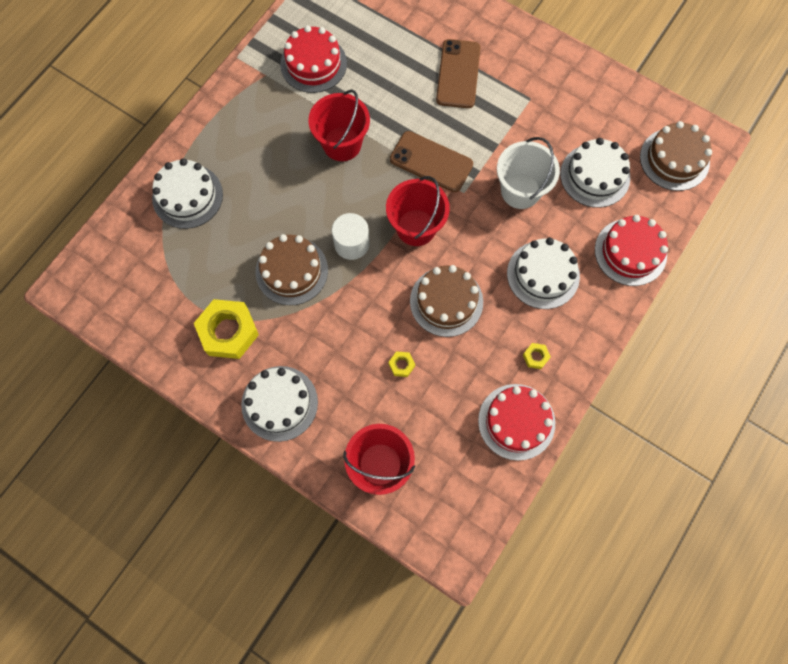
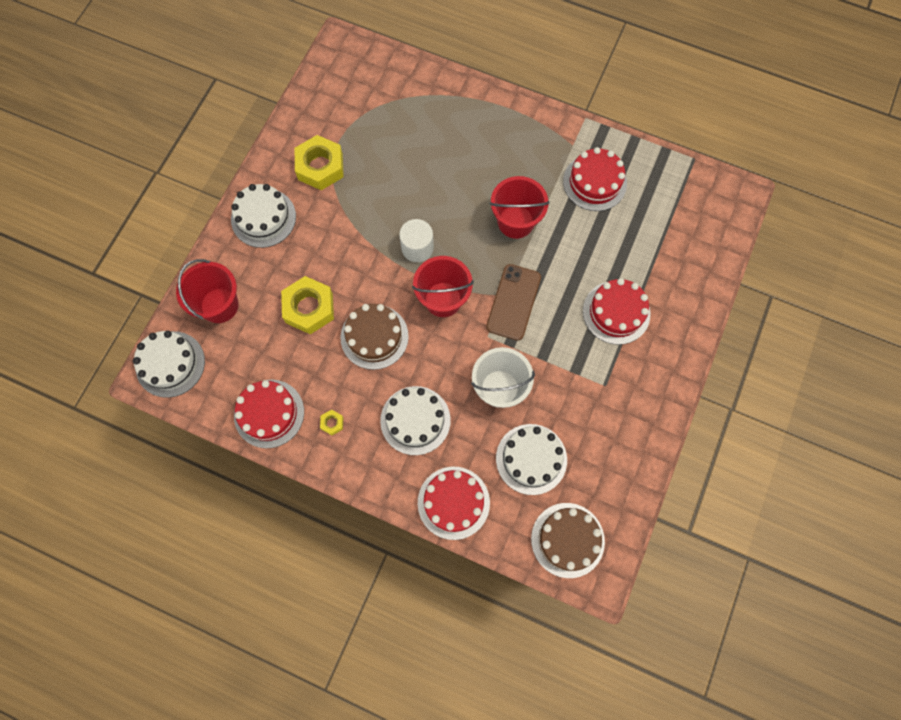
camera: 80 degrees right, 0 degrees up
white cake [152,158,223,229] -> white cake moved to [133,331,205,398]
brown cake [256,234,328,305] -> none
yellow nut [389,351,415,377] -> yellow nut [281,276,334,335], size x2.32
brown phone [436,39,481,108] -> red cake [583,278,650,345]

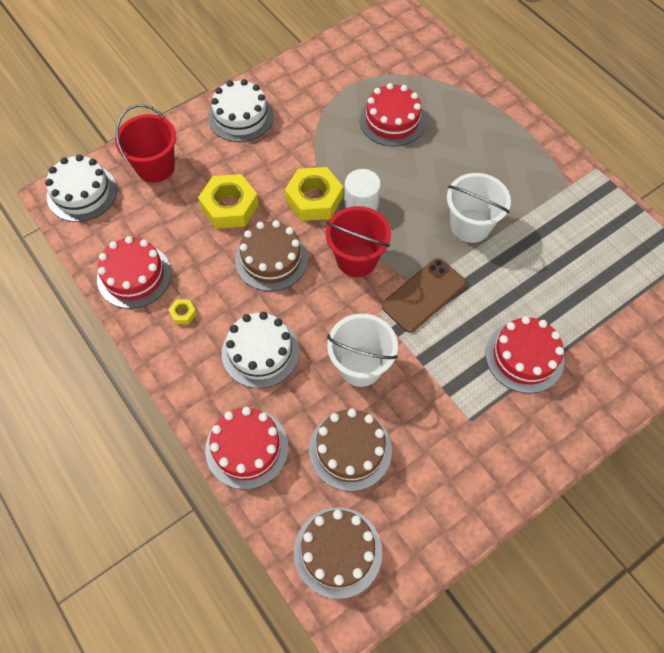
camera: 30 degrees right, 10 degrees down
yellow nut [295,135,344,190] -> yellow nut moved to [285,167,343,221]
red bucket [490,176,550,239] -> white bucket [447,173,511,243]
white cake [496,424,567,495] -> brown cake [309,409,392,491]
red cake [563,147,627,211] -> red cake moved to [360,83,425,146]

